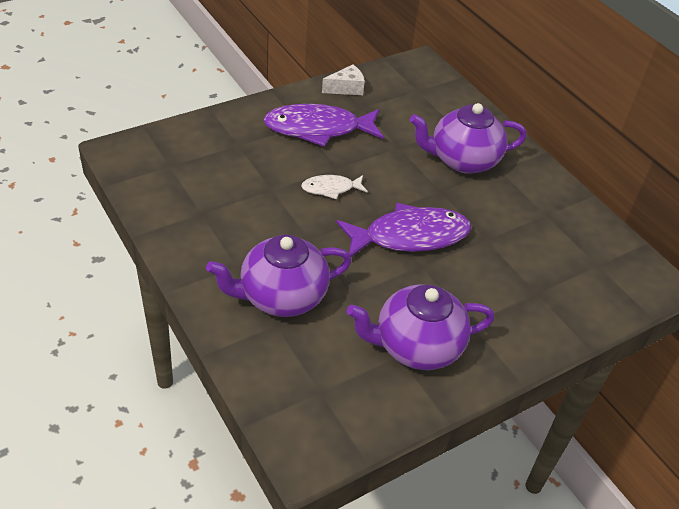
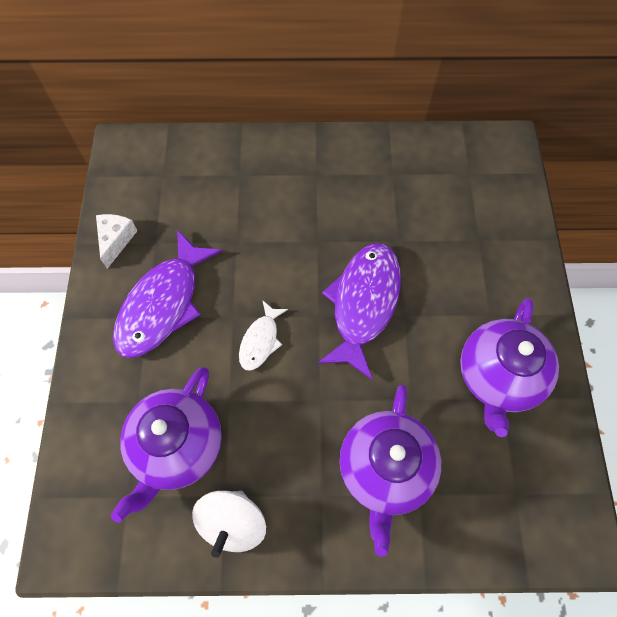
camera: 55 degrees left, 20 degrees up
purple teapot [410,103,527,174] -> purple teapot moved to [111,367,222,523]
none -> white spinning top [192,491,266,558]

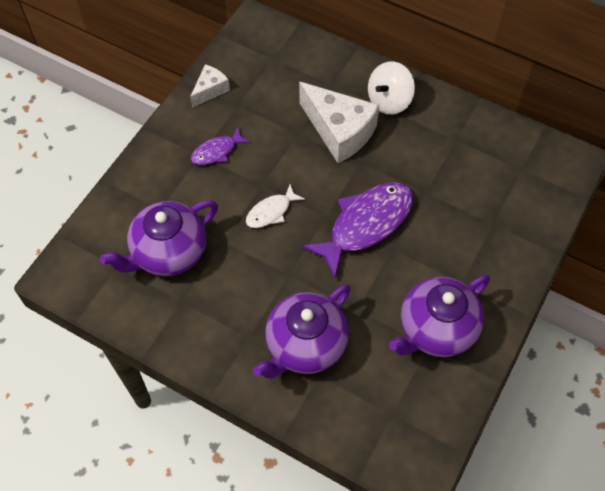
camera: 30 degrees right, 5 degrees down
purple fish [113,230,222,358] -> purple fish [191,127,250,165], size x0.51
white spinning top [192,491,266,558] -> white spinning top moved to [368,62,415,115]
none -> white cheese [299,82,379,163]

